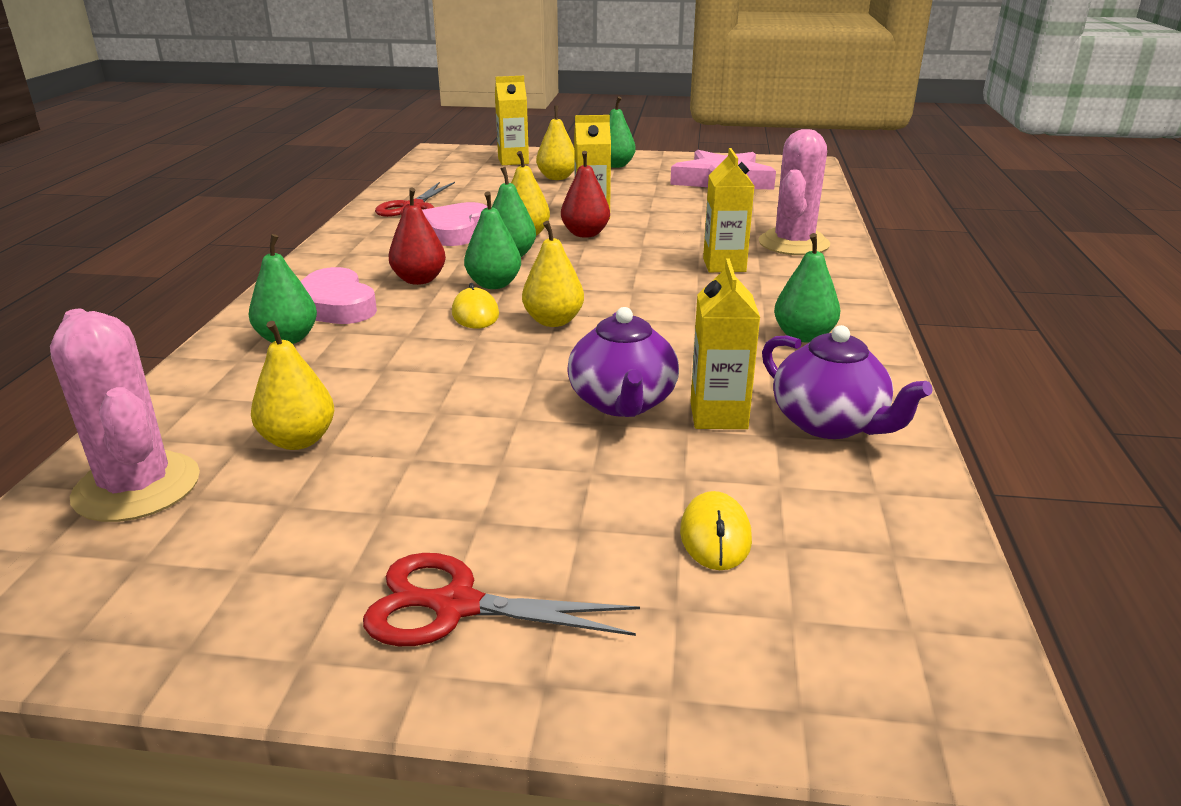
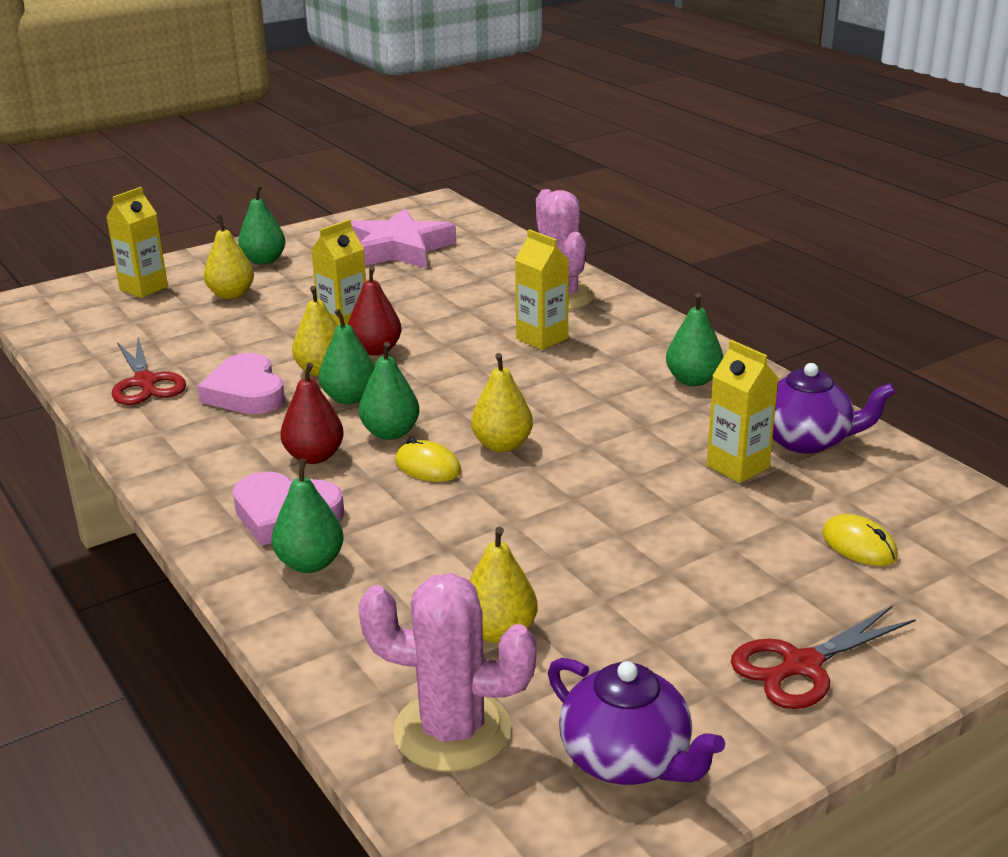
camera: 40 degrees left, 0 degrees up
purple teapot [567,307,679,417] -> purple teapot moved to [548,658,725,785]

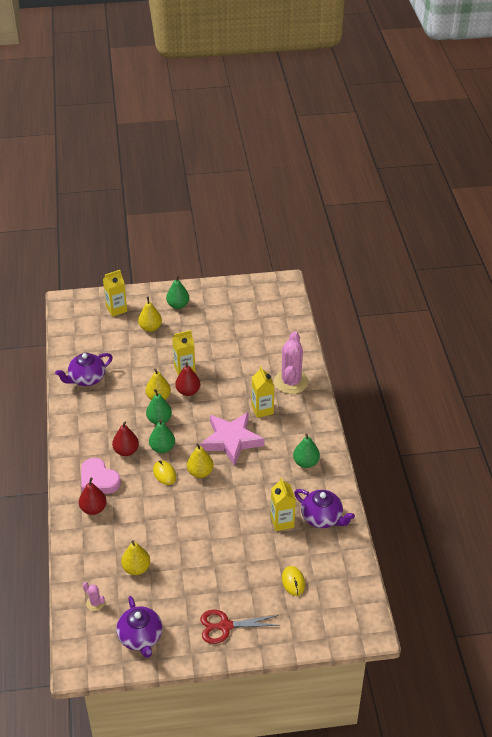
camera: 25 degrees right, 15 degrees up
red scissors [112,338,186,405] -> purple teapot [55,353,113,386]
pink heart [197,353,285,414] -> none
green pear [272,458,344,573] -> red pear [79,478,107,515]
pink star [351,209,456,269] -> pink star moved to [201,412,264,466]
pink cactus [358,573,537,772] -> pink cactus [83,582,105,611], size x0.45

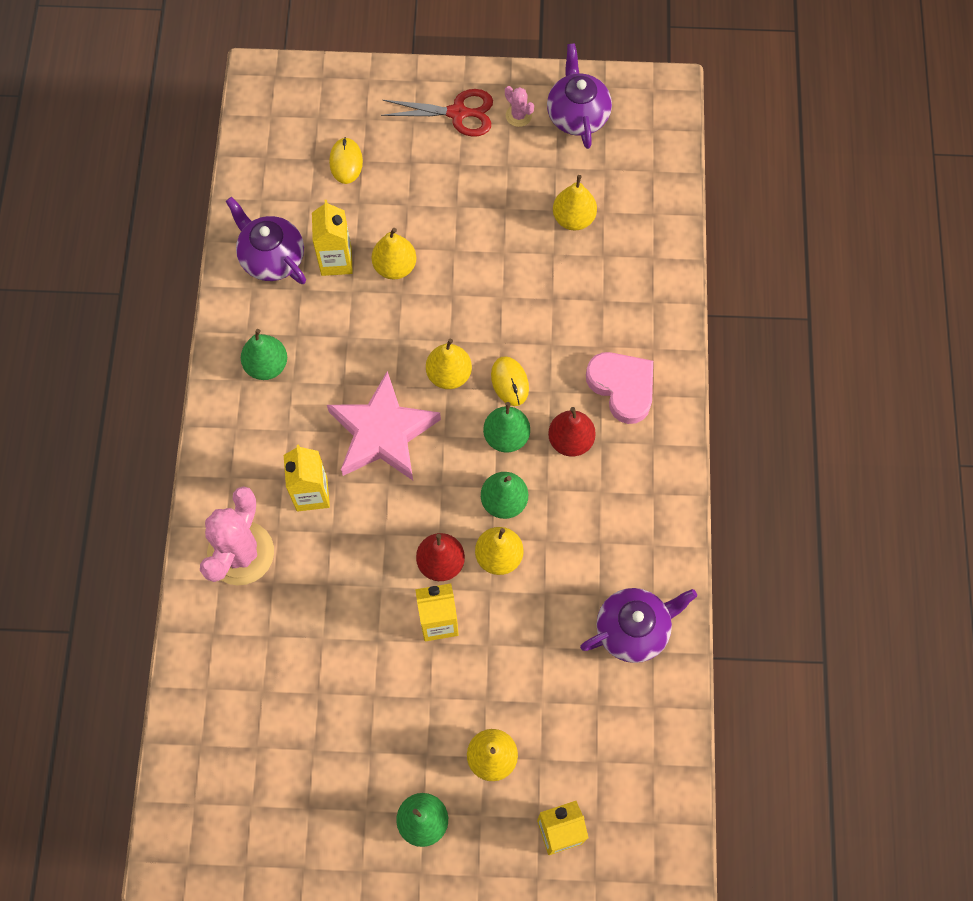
camera: 170 degrees left, 25 degrees up
red pear [79,478,107,515] -> none
pink cactus [83,582,105,611] -> pink cactus moved to [505,86,534,127]
none -> yellow pear [372,228,416,280]

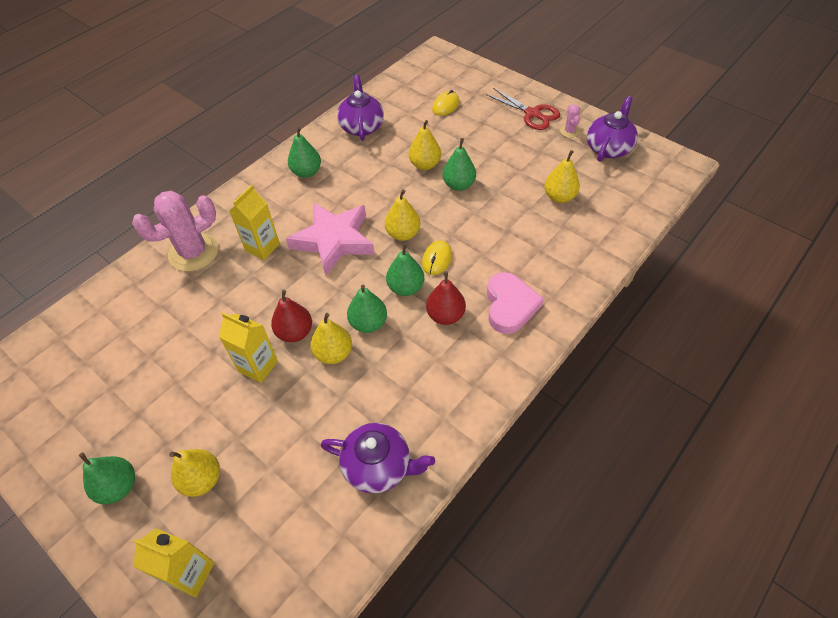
camera: 40 degrees right, 15 degrees down
yellow carton [312,200,353,276] -> none
none -> green pear [443,138,476,191]

